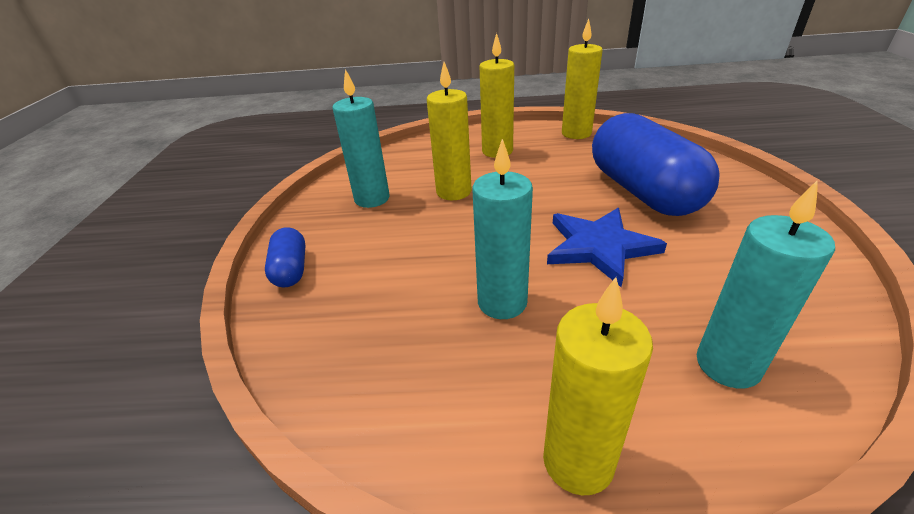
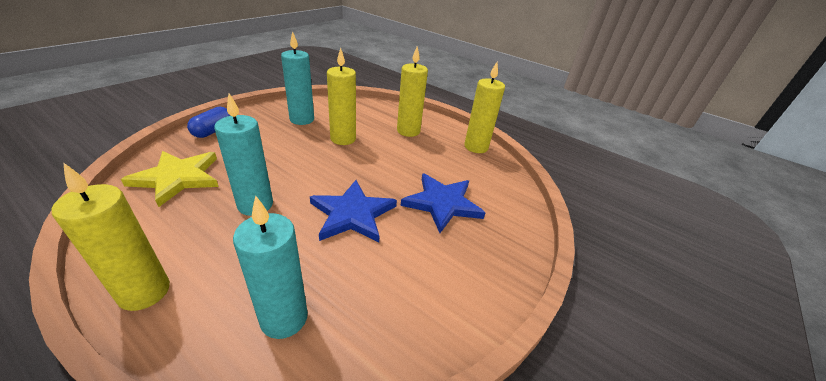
camera: 30 degrees right, 0 degrees up
blue capsule [592,113,720,216] -> blue star [401,173,486,233]
none -> yellow star [121,151,219,207]

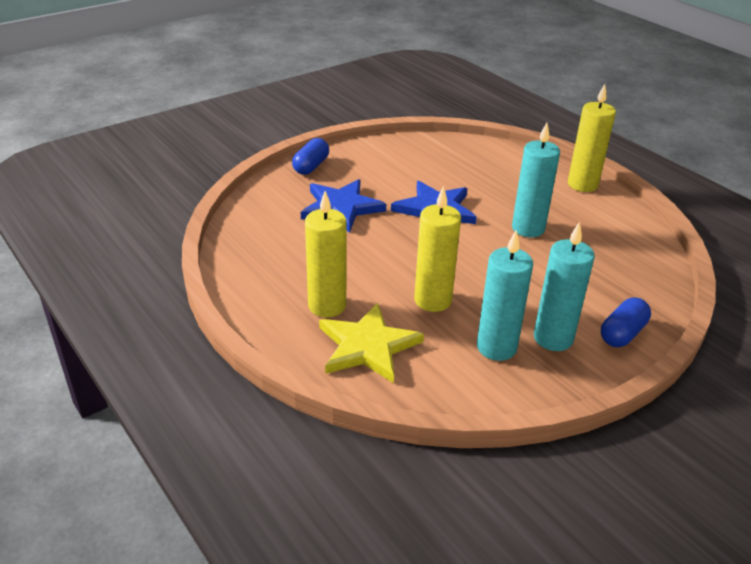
camera: 160 degrees left, 0 degrees up
yellow star [121,151,219,207] -> yellow star moved to [319,303,424,383]
turquoise candle [233,196,308,339] -> turquoise candle moved to [534,222,595,351]
yellow candle [464,62,505,153] -> none
none -> blue capsule [292,138,329,175]

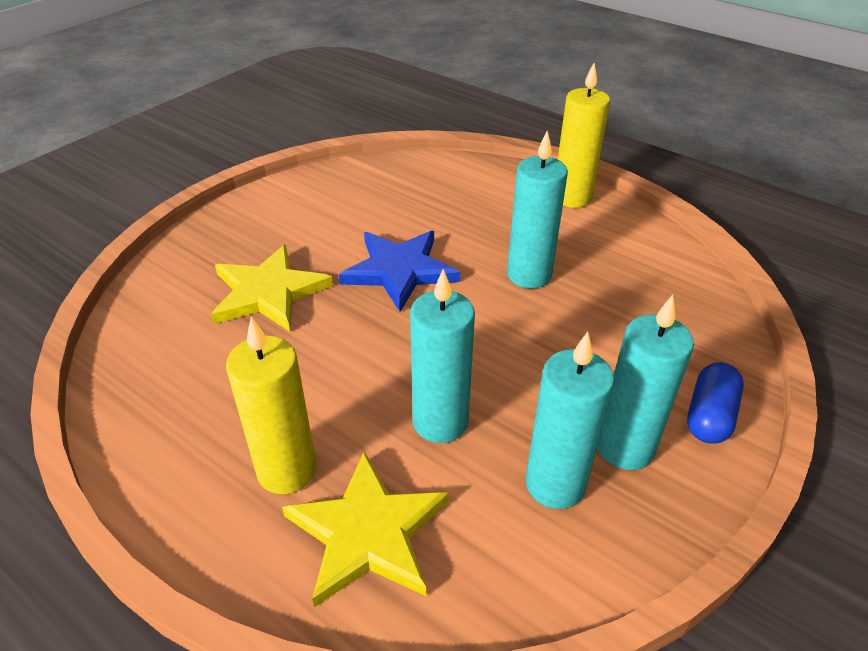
camera: 15 degrees left, 5 degrees up
blue capsule [292,138,329,175] -> none
blue star [301,179,386,233] -> yellow star [211,245,333,332]
yellow candle [414,186,461,312] -> turquoise candle [410,269,475,443]

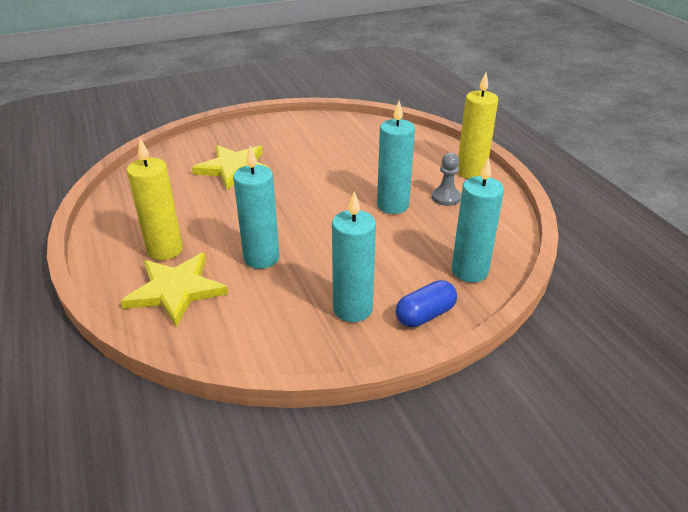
camera: 30 degrees right, 5 degrees down
blue star [338,231,460,312] -> none
turquoise candle [526,332,615,509] -> turquoise candle moved to [452,157,504,283]
none -> grey pawn [432,153,461,206]

